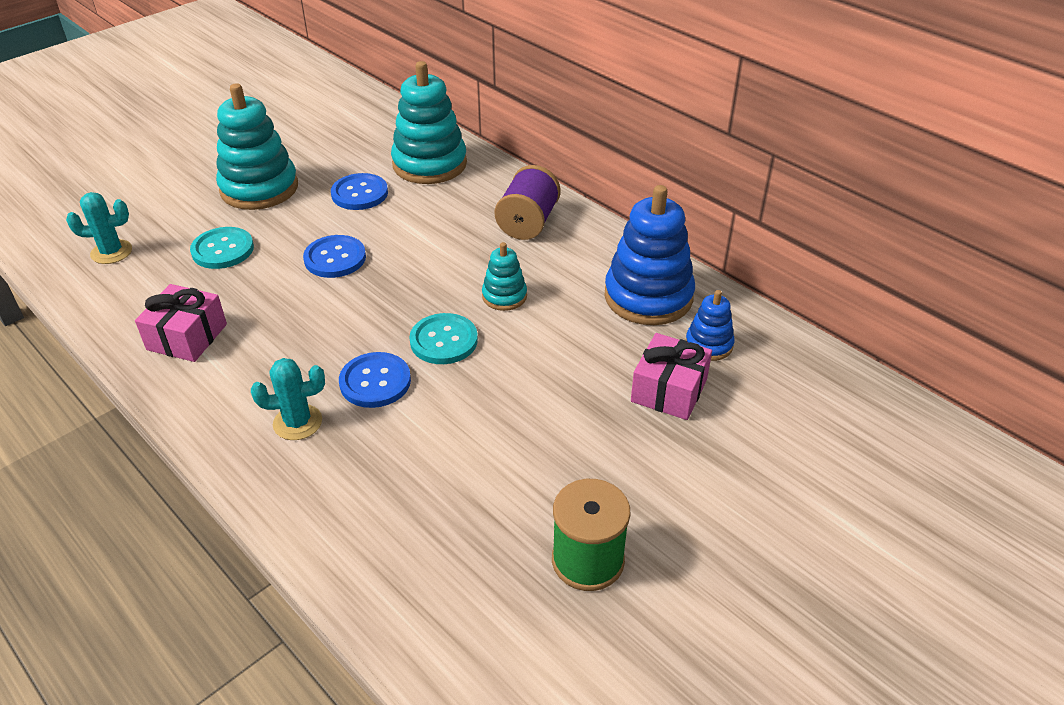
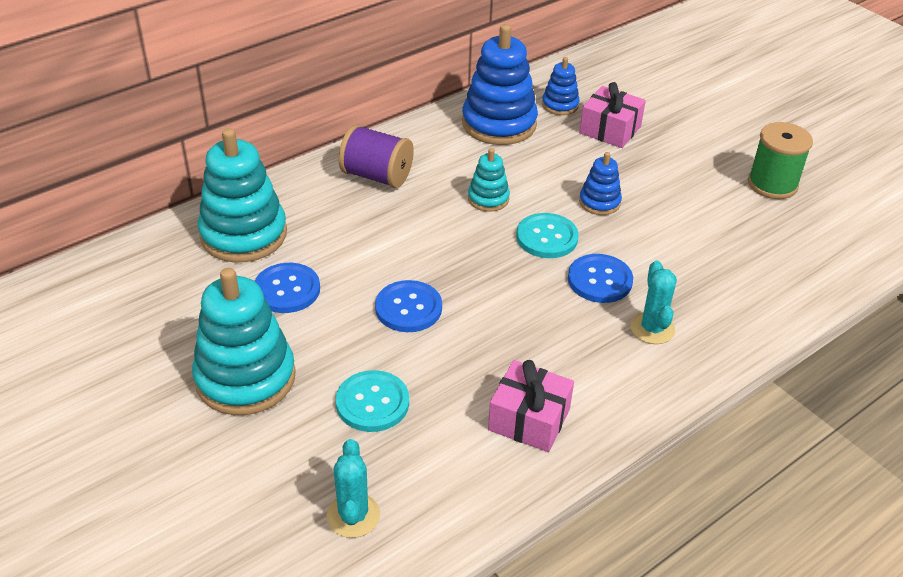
camera: 85 degrees left, 0 degrees up
none -> blue stacking toy [579,152,622,215]

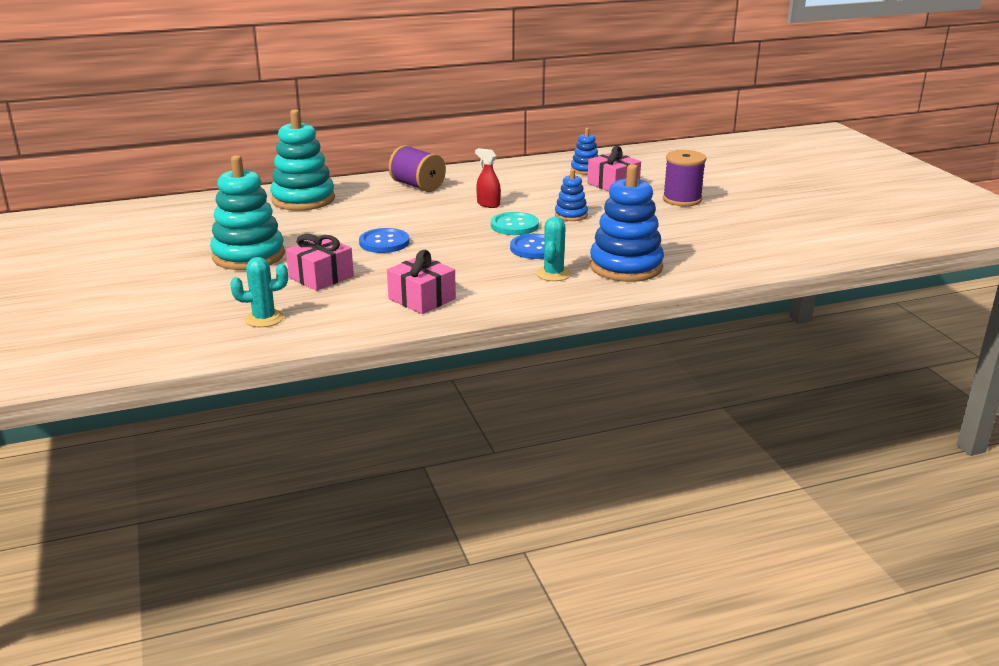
camera: 20 degrees right, 15 degrees down
blue button [255,263,320,313] -> none
turquoise cactus [327,439,380,538] -> turquoise cactus turned 60 degrees clockwise [230,257,288,327]
turquoise button [336,370,409,432] -> pink gift [286,234,354,291]
blue stacking toy [462,24,538,145] -> blue stacking toy moved to [590,164,664,282]
turquoise stacking toy [468,148,510,212] -> red spray bottle [475,148,501,208]
green spool [748,122,813,199] -> none
none -> purple spool [663,150,706,206]

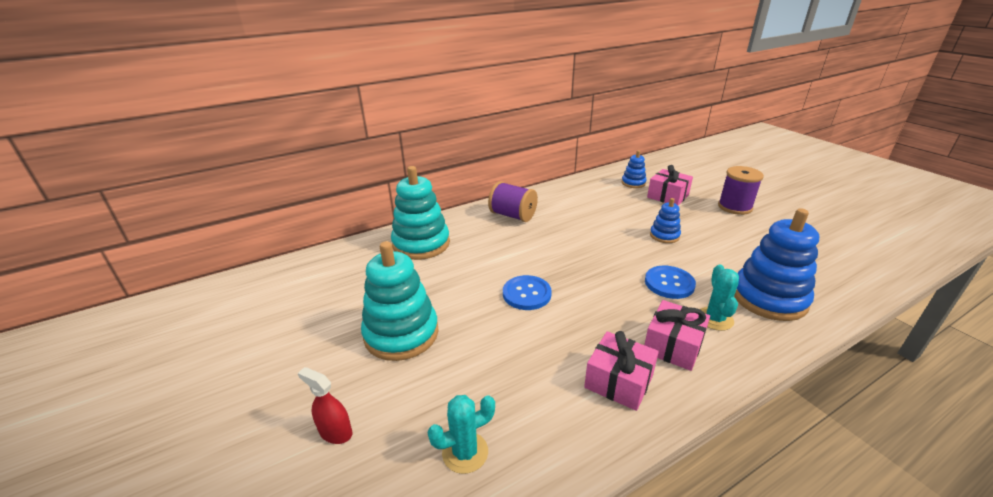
camera: 10 degrees left, 5 degrees up
pink gift [286,234,354,291] -> pink gift moved to [644,300,710,371]
red spray bottle [475,148,501,208] -> red spray bottle moved to [298,367,352,444]
turquoise button [491,212,539,235] -> none

